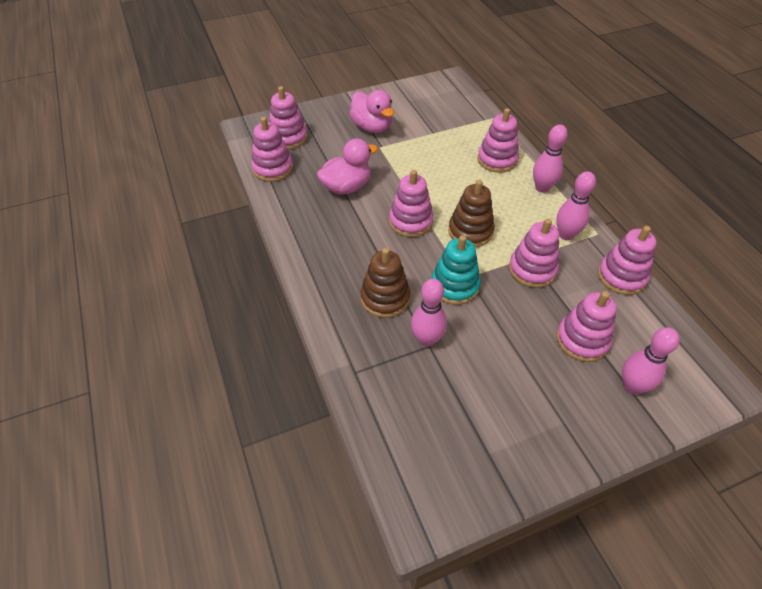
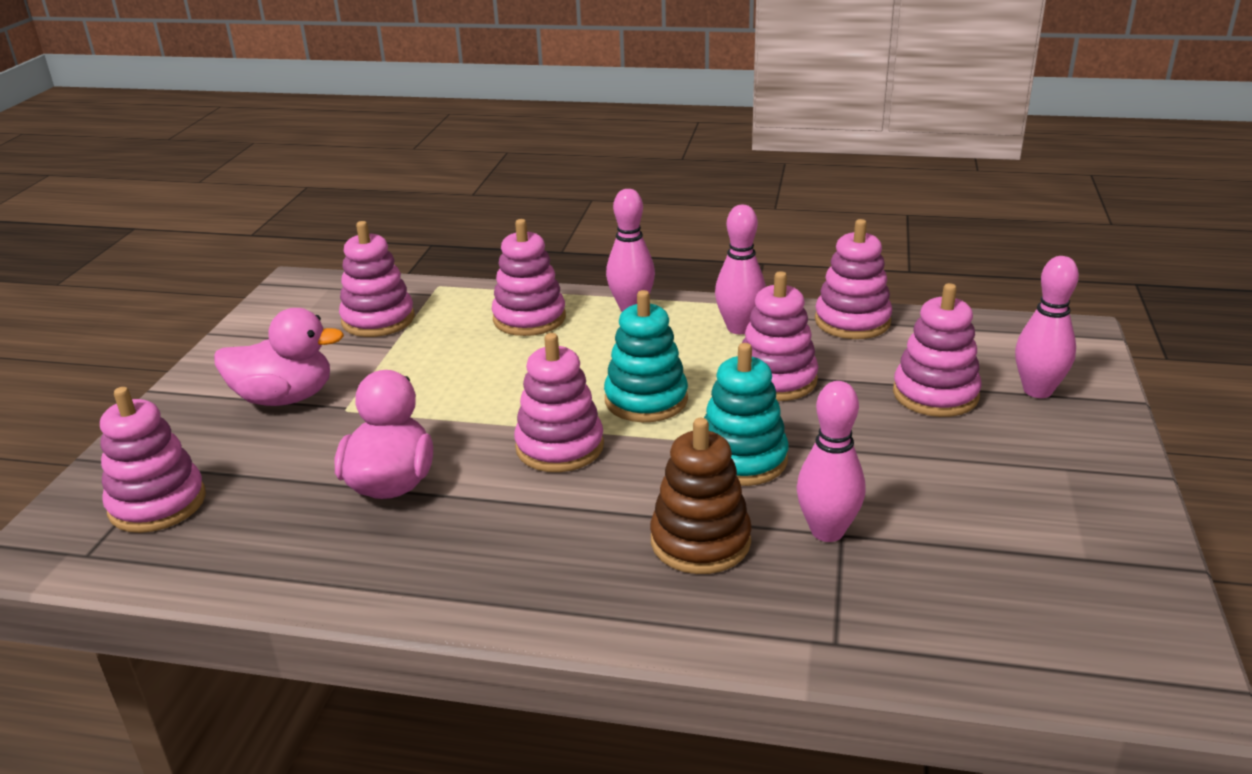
camera: 55 degrees left, 20 degrees down
pink stacking toy [251,117,293,182] -> pink stacking toy moved to [339,221,415,337]
brown stacking toy [448,180,495,247] -> turquoise stacking toy [604,290,688,422]

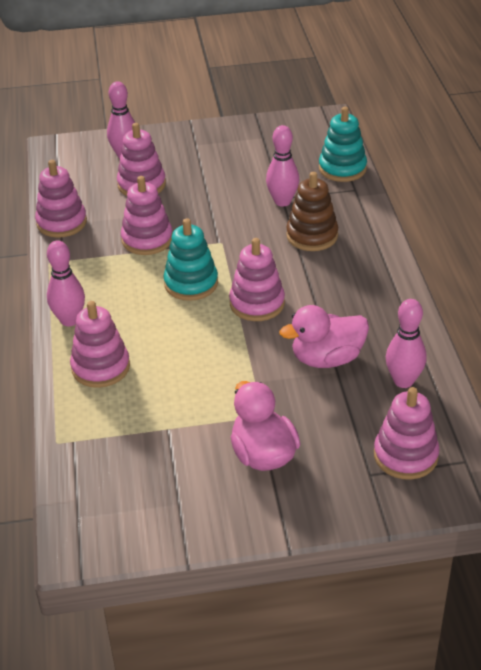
camera: 110 degrees left, 10 degrees up
pink stacking toy [339,221,415,337] -> none
turquoise stacking toy [704,343,788,486] -> turquoise stacking toy moved to [319,107,367,182]
pink bowling pin [715,205,766,334] -> pink bowling pin moved to [386,299,426,388]

